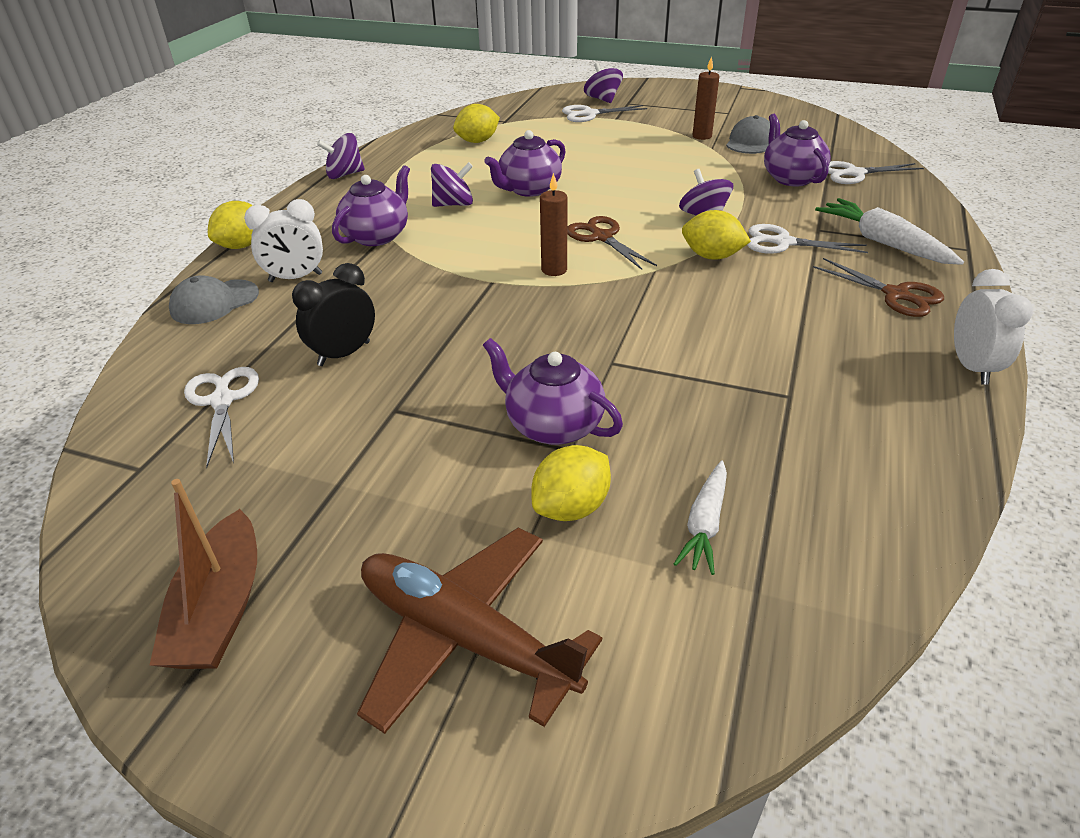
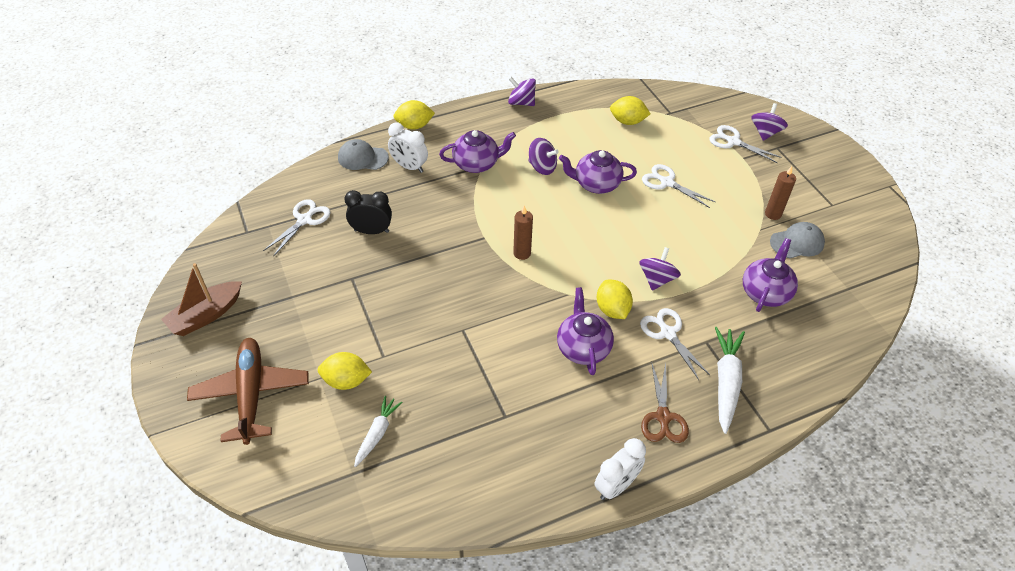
camera: 45 degrees right, 10 degrees up
purple teapot [483,338,623,445] -> purple teapot moved to [557,287,614,375]
brown scissors [567,216,657,270] -> none
white carrot [674,460,727,575] -> white carrot turned 135 degrees clockwise [354,396,403,467]
white scissors [828,161,924,184] -> white scissors moved to [642,164,715,208]

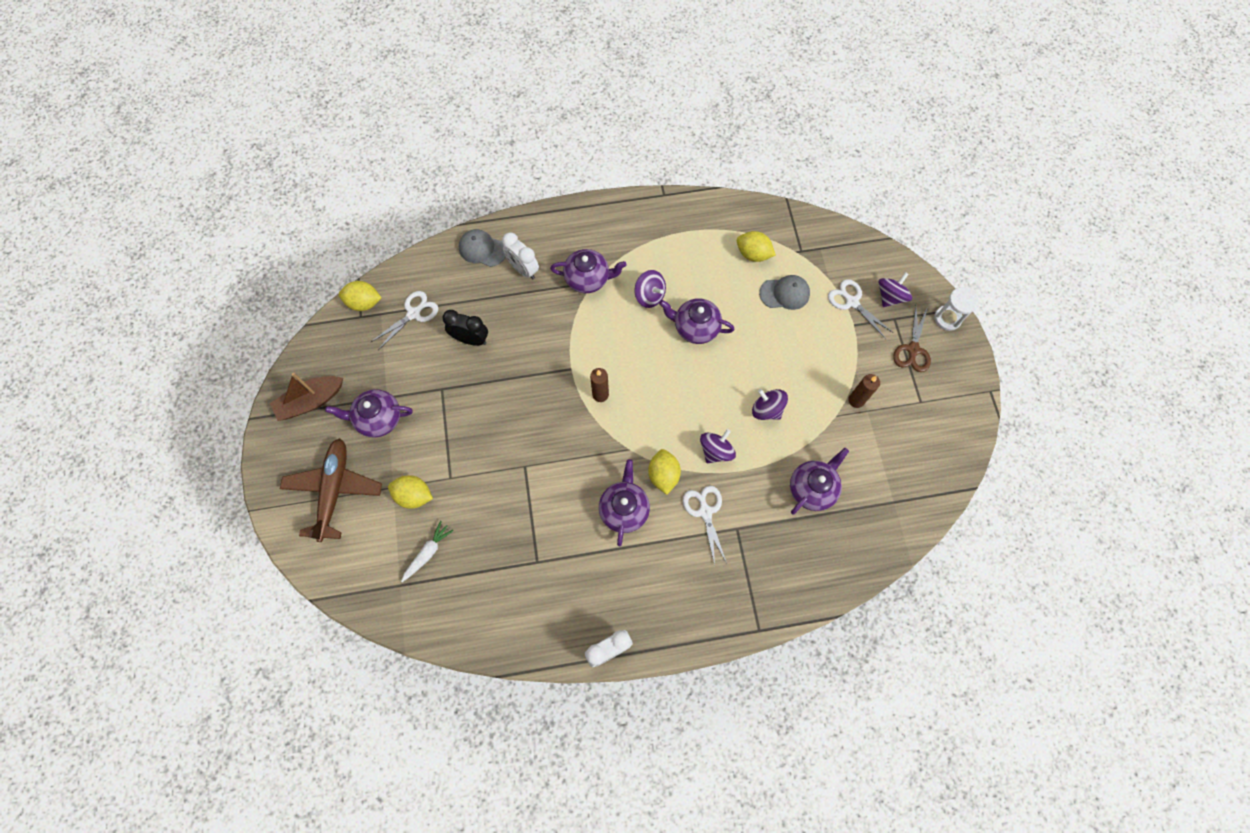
camera: 15 degrees right, 20 degrees up
yellow lemon [393,100,435,129] -> yellow lemon moved to [339,281,382,311]
purple spinning top [508,77,536,106] -> purple spinning top moved to [752,389,788,420]
brown scissors [641,362,689,443] -> brown scissors moved to [893,306,931,372]
white scissors [642,164,715,208] -> none
white carrot [715,327,745,434] -> none
grey cap [770,222,825,258] -> grey cap moved to [759,275,810,310]
none -> purple teapot [325,389,413,438]
none -> white hourglass [934,287,979,331]

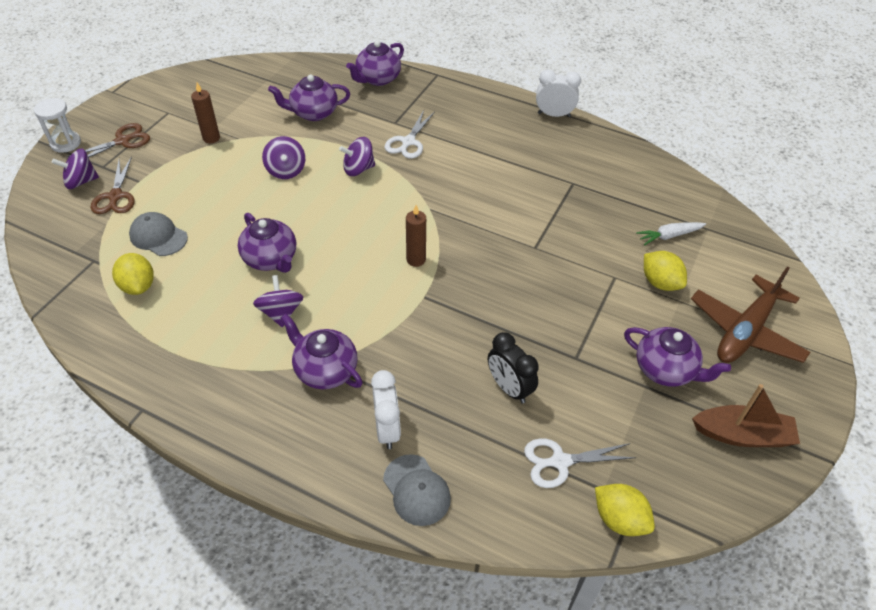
camera: 145 degrees left, 20 degrees down
purple teapot [599,459,650,546] -> purple teapot moved to [346,40,404,86]
yellow lemon [648,449,681,495] -> none
white scissors [828,279,894,339] -> brown scissors [91,156,135,214]

